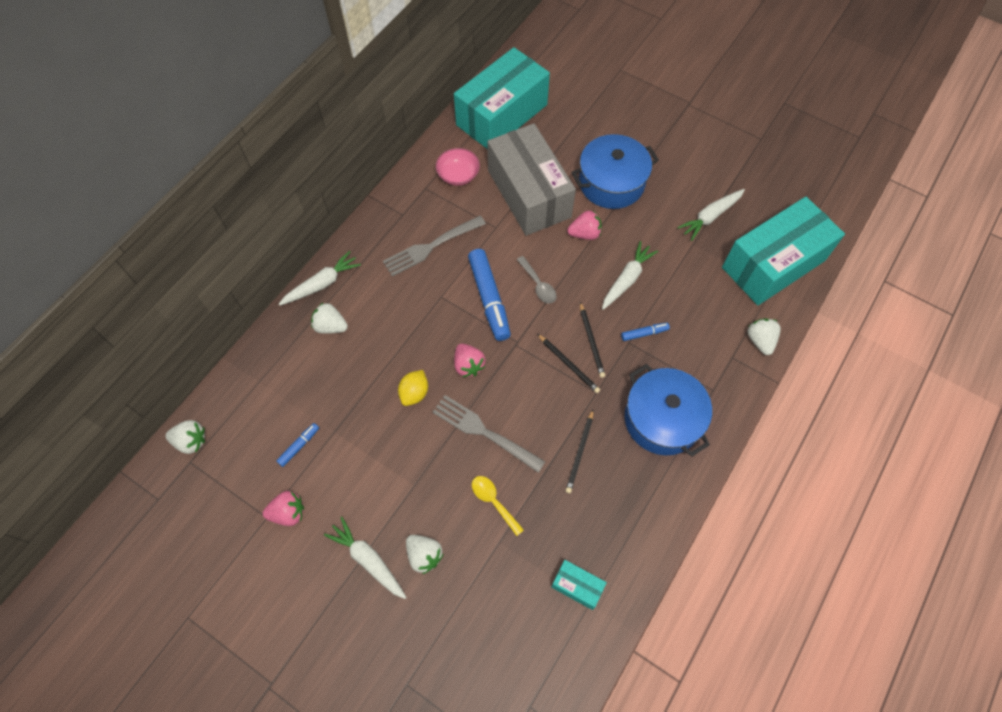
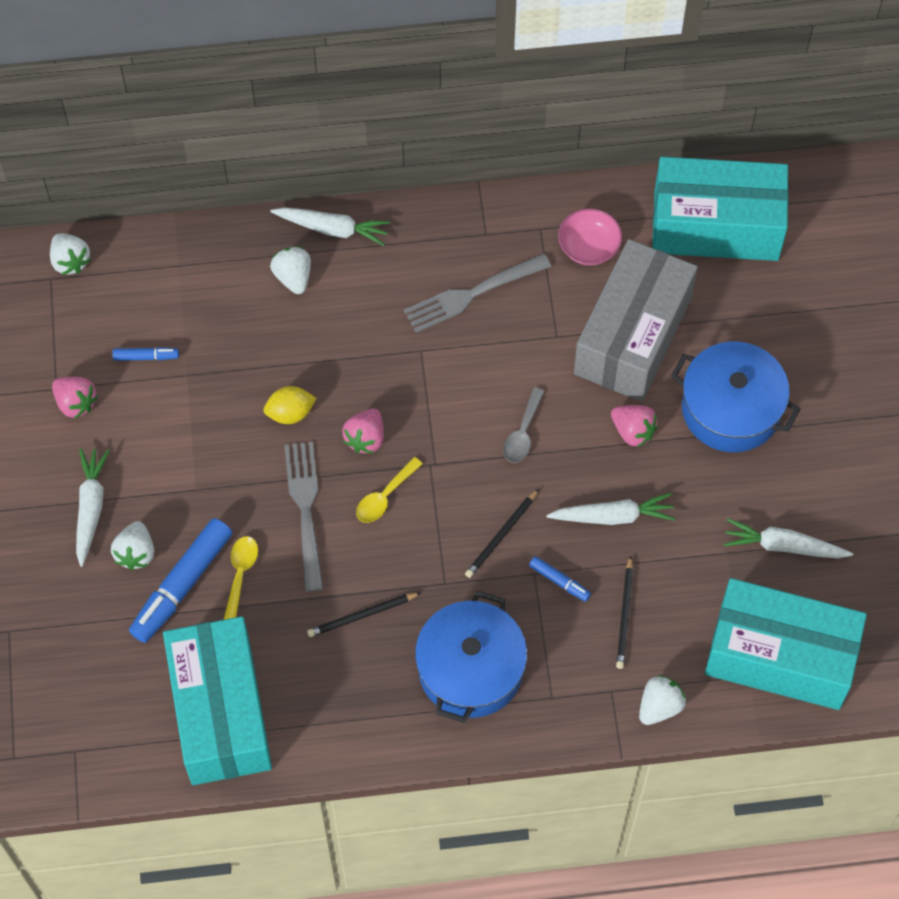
camera: 50 degrees right, 0 degrees up
grey fork [383,216,486,277] -> grey fork turned 45 degrees counterclockwise [404,253,551,333]
blue marker [468,249,511,341] -> blue marker moved to [129,518,233,643]
black pencil [538,334,600,393] -> black pencil moved to [616,556,633,669]
turquoise box [551,560,607,610] -> turquoise box [163,616,272,785], size x2.43
none -> yellow spoon [356,457,423,523]

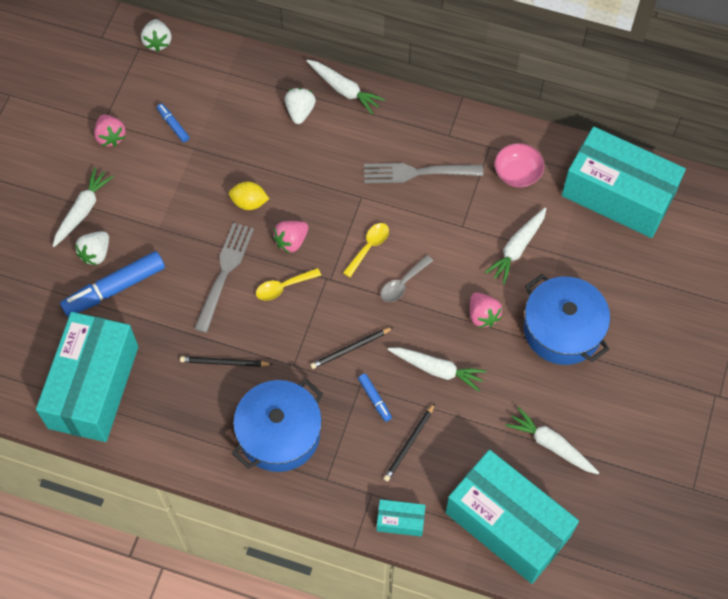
camera: 25 degrees right, 0 degrees up
blue marker [112,347,179,361] -> blue marker turned 150 degrees counterclockwise [157,103,189,142]
yellow spoon [224,536,258,620] -> yellow spoon moved to [343,223,389,277]
grey box [574,239,698,402] -> white carrot [485,207,546,284]
white strawberry [639,675,686,725] -> turquoise box [377,499,425,537]

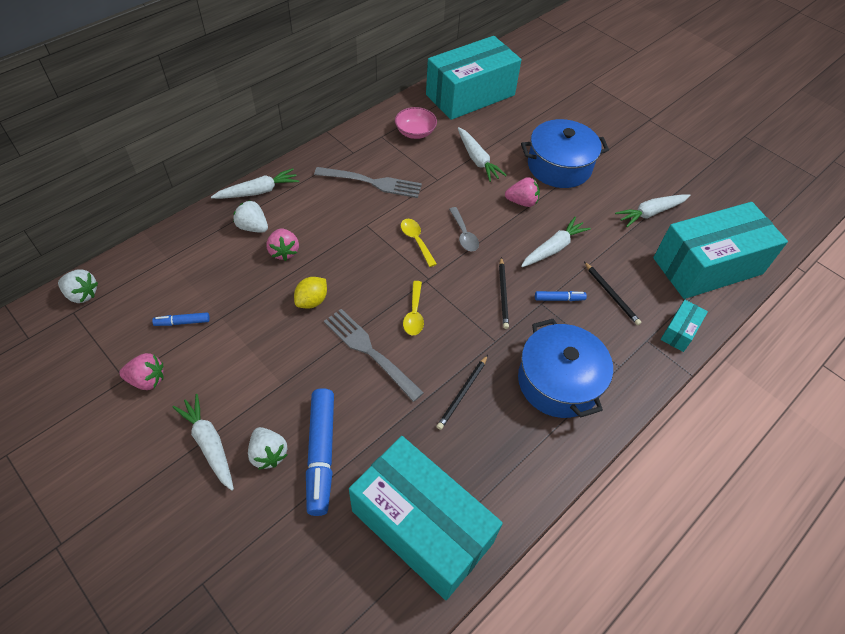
camera: 65 degrees left, 10 degrees down
pink strawberry [273,221,308,253] -> pink strawberry moved to [267,228,299,261]
grey fork [364,163,483,183] -> grey fork turned 105 degrees counterclockwise [314,167,422,198]

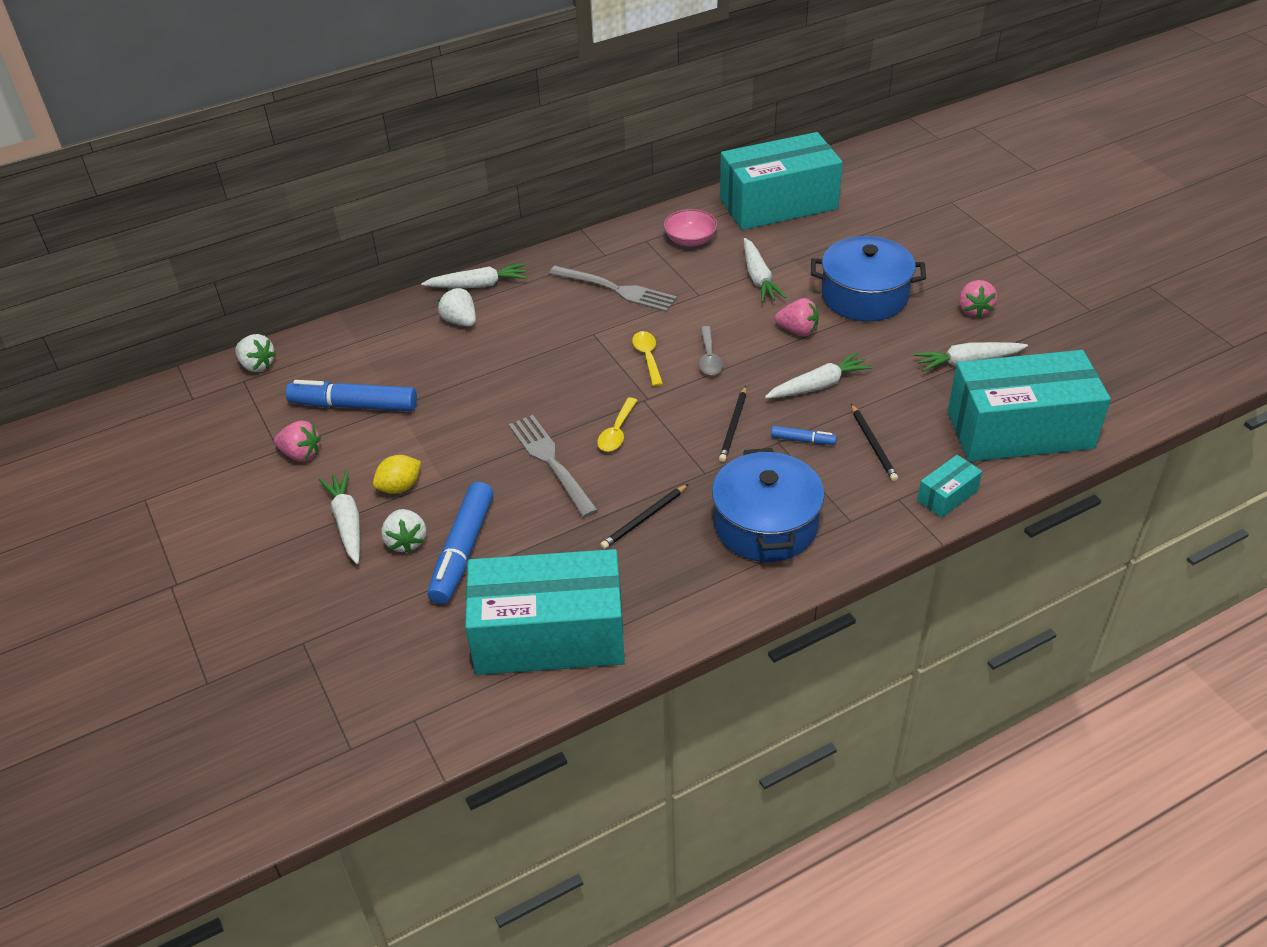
camera: 20 degrees right, 10 degrees down
blue marker [152,312,210,326] -> blue marker [286,380,417,411], size x2.10
pink strawberry [267,228,299,261] -> pink strawberry moved to [959,280,998,318]
yellow lemon [294,277,327,309] -> yellow lemon moved to [373,455,421,494]
turquoise box [349,436,503,600] -> turquoise box turned 60 degrees counterclockwise [465,549,625,675]

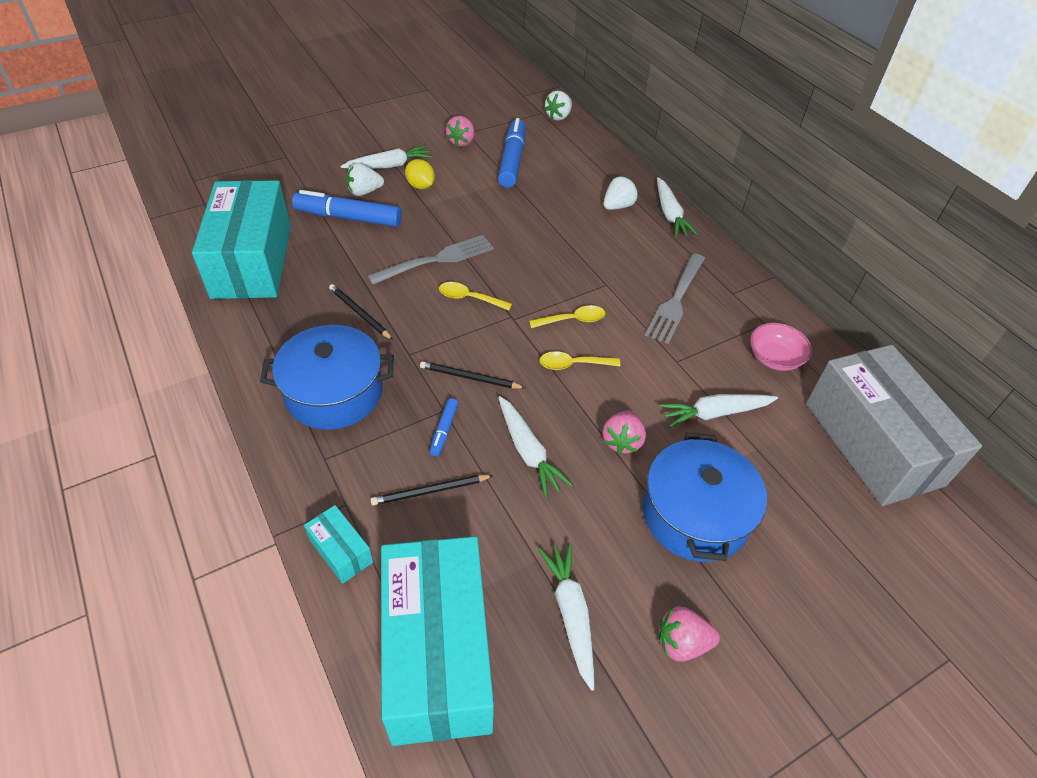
camera: 85 degrees right, 5 degrees up
grey spoon [699,326,723,375] -> yellow spoon [539,351,620,370]
turquoise box [720,132,843,230] -> grey box [806,345,982,506]

